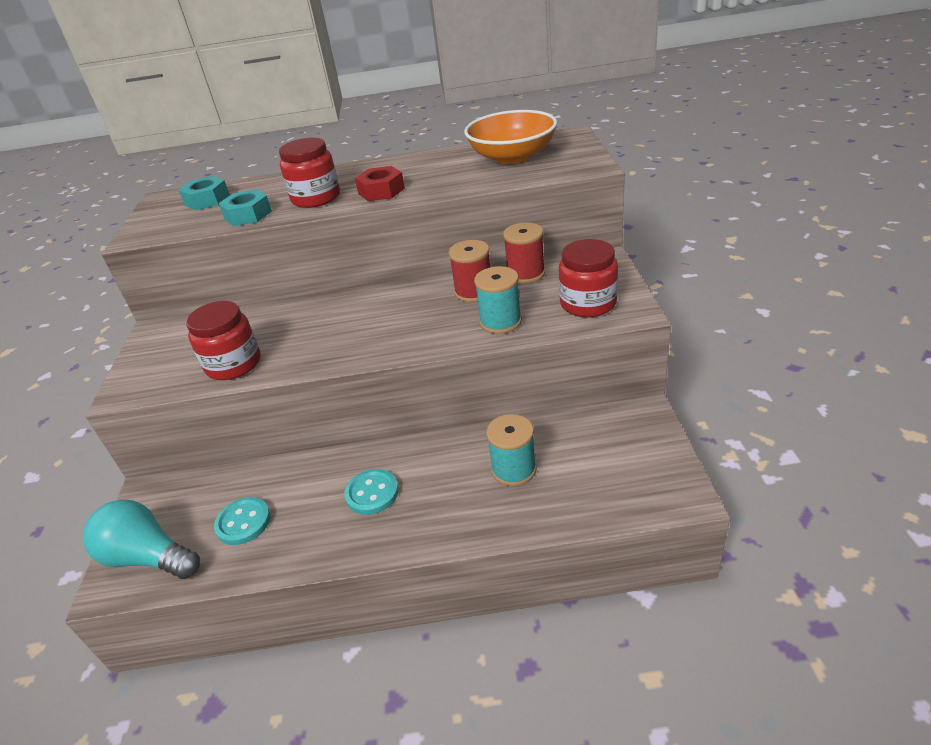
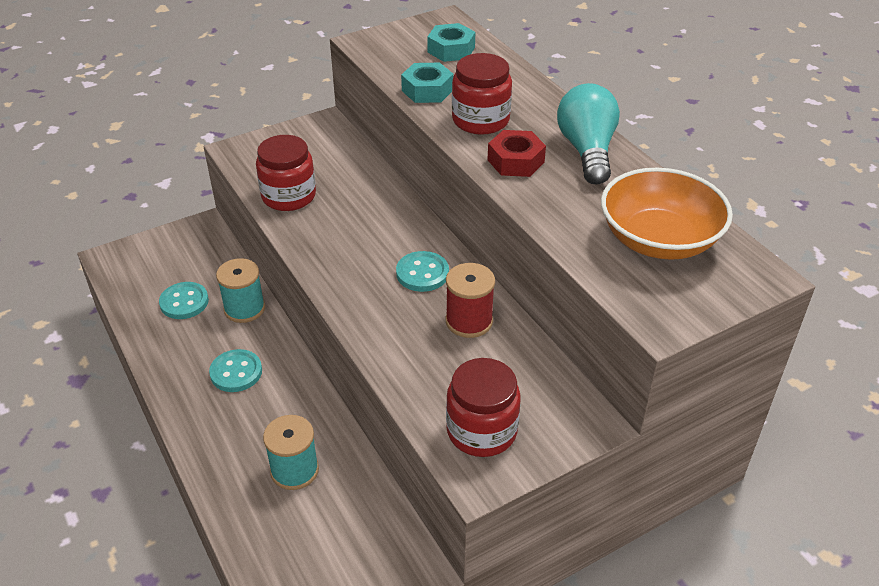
camera: 60 degrees right, 5 degrees up
turquoise light bulb [83,500,200,579] -> turquoise light bulb moved to [557,83,620,184]
turquoise spool [474,266,522,334] -> turquoise spool moved to [216,258,265,323]
red spool [503,222,545,284] -> none
none -> turquoise button [396,251,449,292]

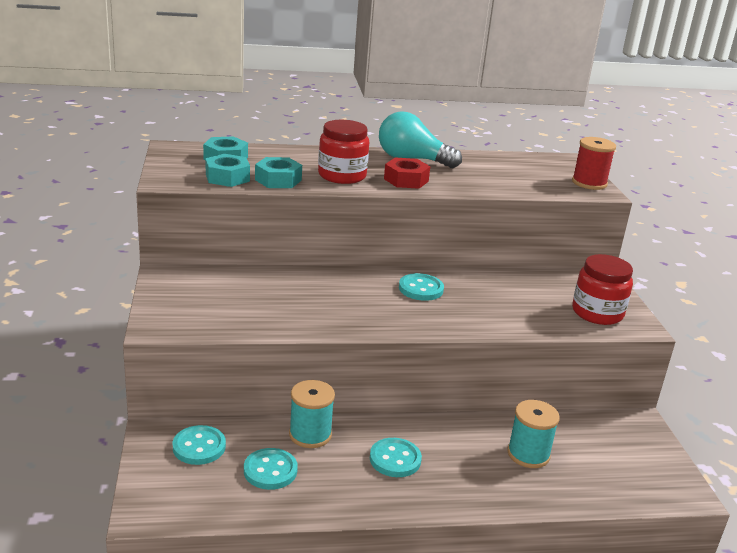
camera: 70 degrees left, 15 degrees down
red jar [256,135,316,211] -> none
red spool [446,263,495,338] -> red spool moved to [572,137,616,190]
orange bowl [601,168,733,260] -> none
none -> turquoise button [173,425,226,465]
none -> turquoise nut [206,154,250,187]

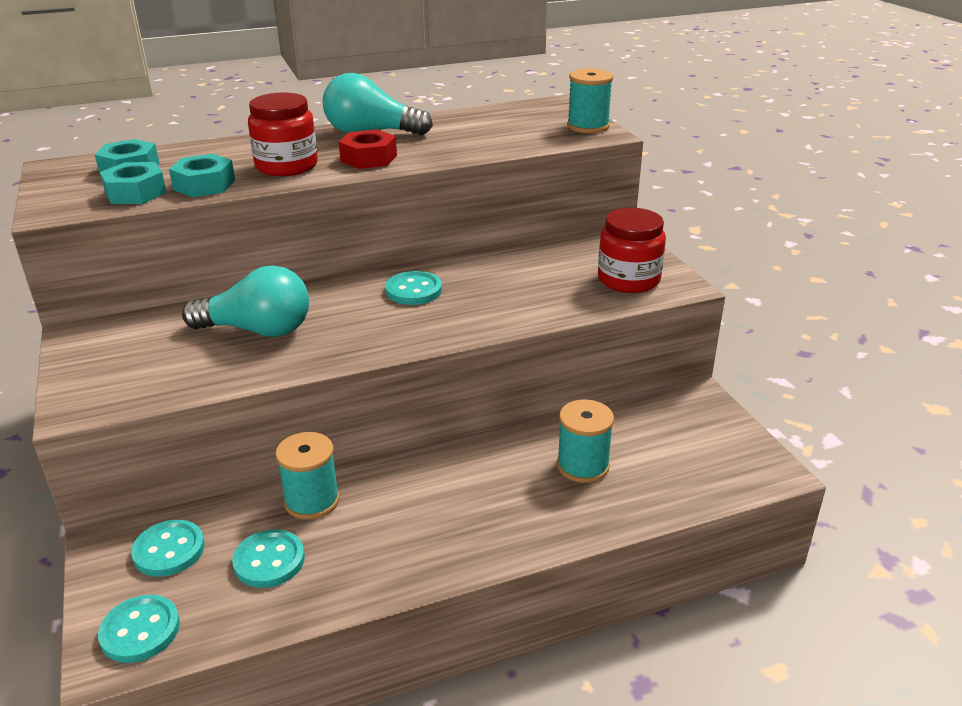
camera: 10 degrees left, 5 degrees up
turquoise button [370,438,422,477] -> turquoise button moved to [98,595,180,663]
red spool [572,137,616,190] -> turquoise spool [567,69,613,133]
none -> turquoise light bulb [182,265,309,337]

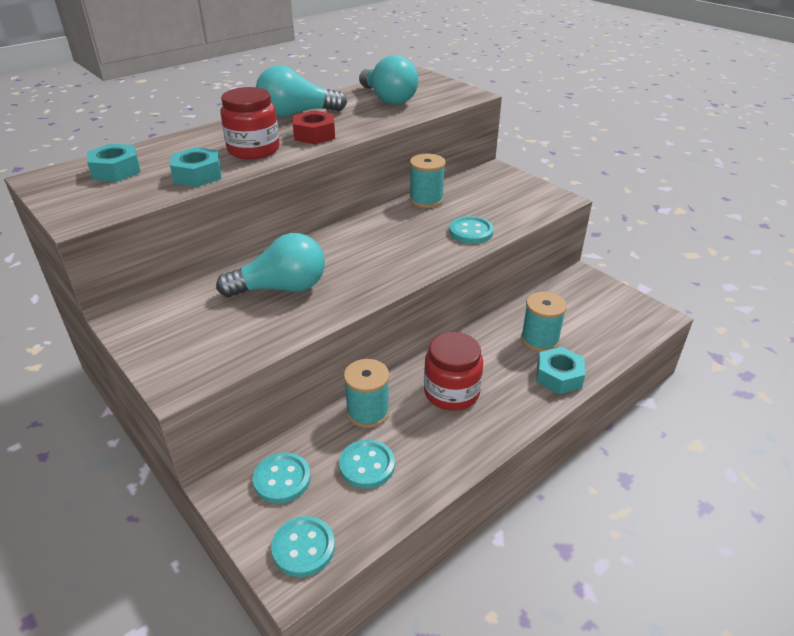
camera: 20 degrees left, 5 degrees up
turquoise nut [100,162,167,204] -> turquoise nut moved to [537,347,585,394]
turquoise button [385,271,442,305] -> turquoise button moved to [449,216,494,244]
turquoise spool [567,69,613,133] -> turquoise spool moved to [409,154,446,208]
red jar [598,208,666,293] -> red jar moved to [424,332,483,411]
none -> turquoise light bulb [359,55,418,105]

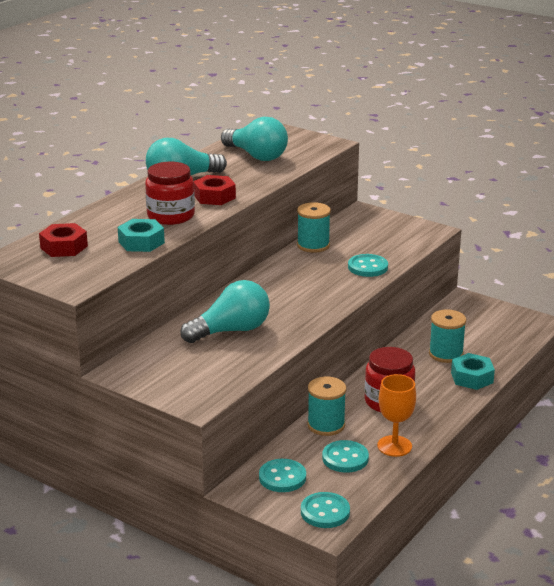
camera: 15 degrees left, 10 degrees down
turquoise nut [87,144,141,182] -> red nut [39,223,88,257]
none -> orange goblet [377,374,416,457]

